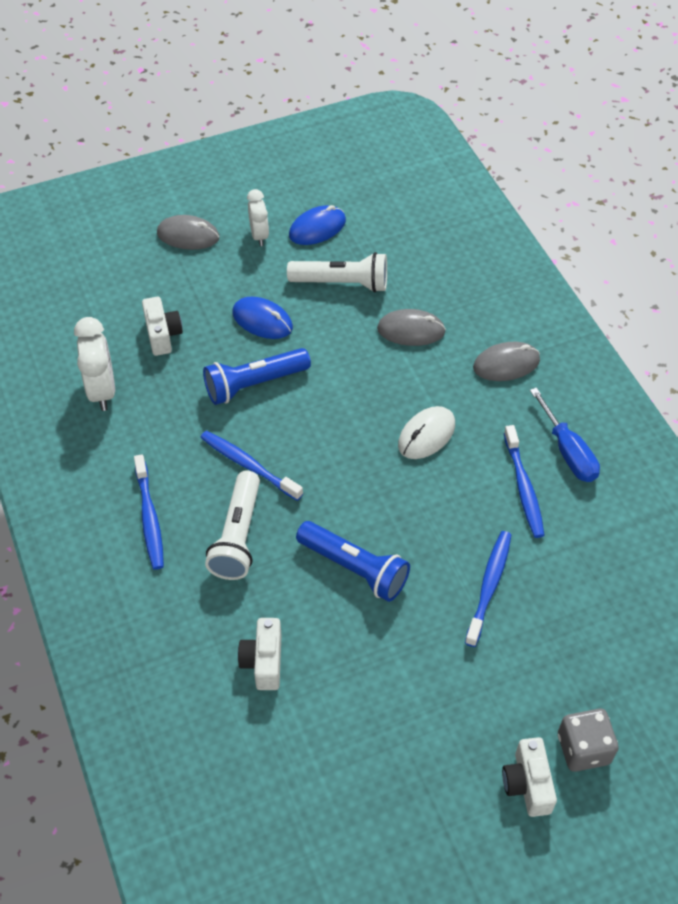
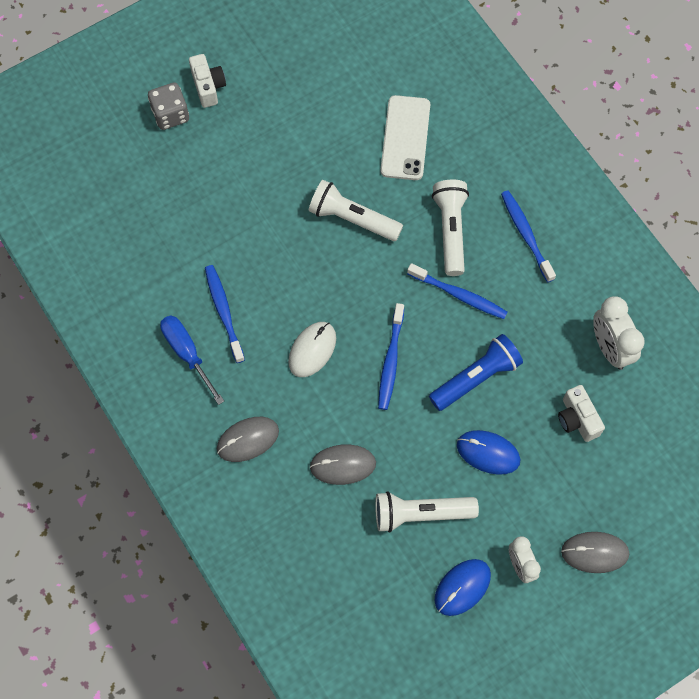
camera: 170 degrees right, 15 degrees up
white camera [238,618,282,690] -> white phone [380,95,430,180]
blue flashlight [296,521,410,602] -> white flashlight [309,180,403,241]
blue toothbrush [465,531,511,647] -> blue toothbrush moved to [378,303,404,410]

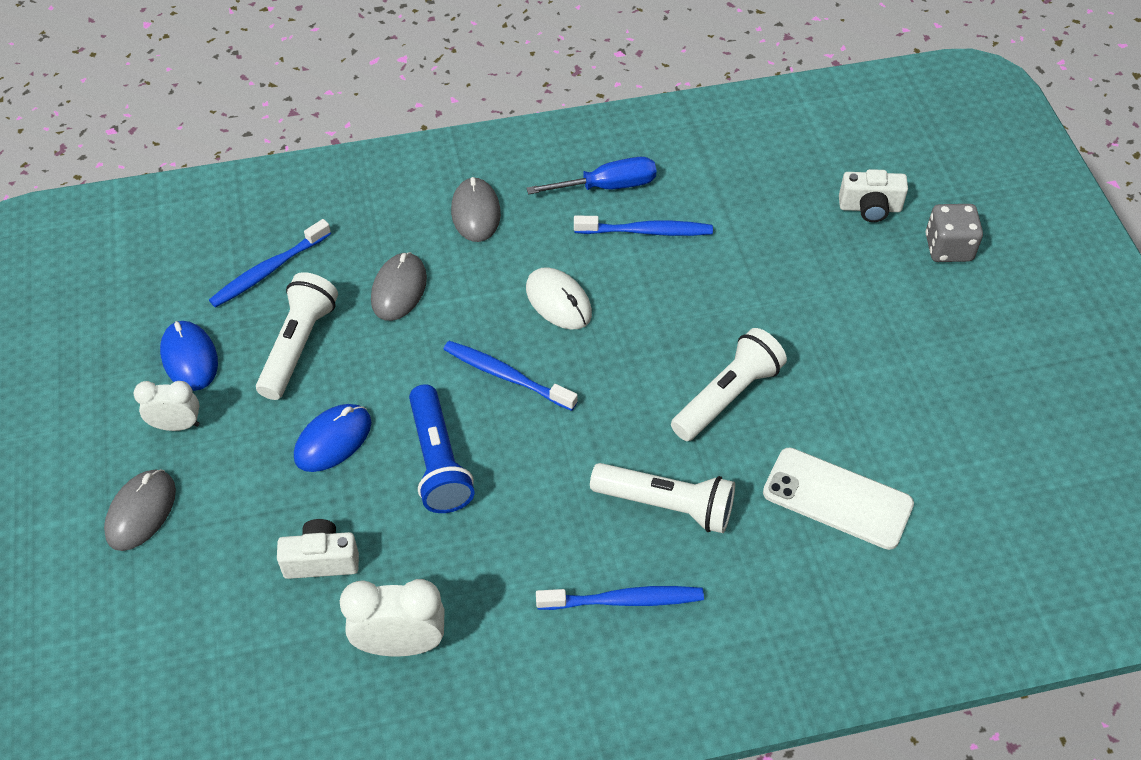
camera: 110 degrees right, 15 degrees down
white camera [189,54,226,108] -> white camera moved to [839,169,908,222]
blue toothbrush [407,263,508,319] -> blue toothbrush moved to [209,219,331,308]

